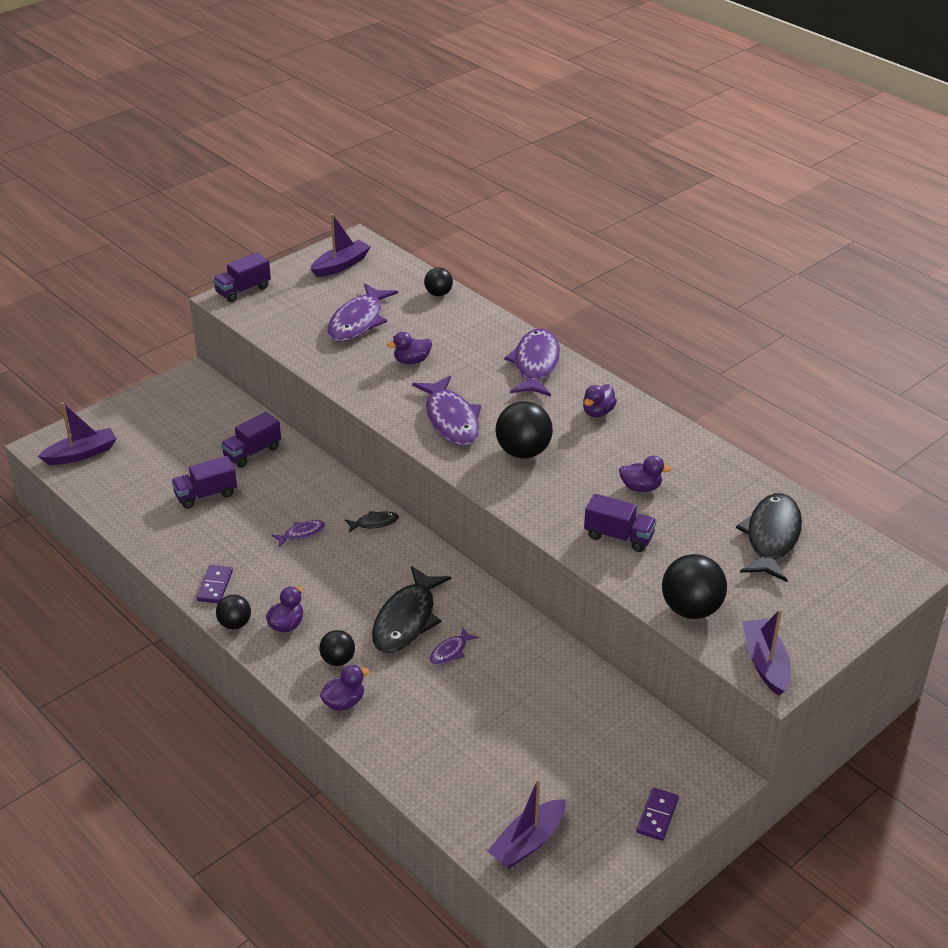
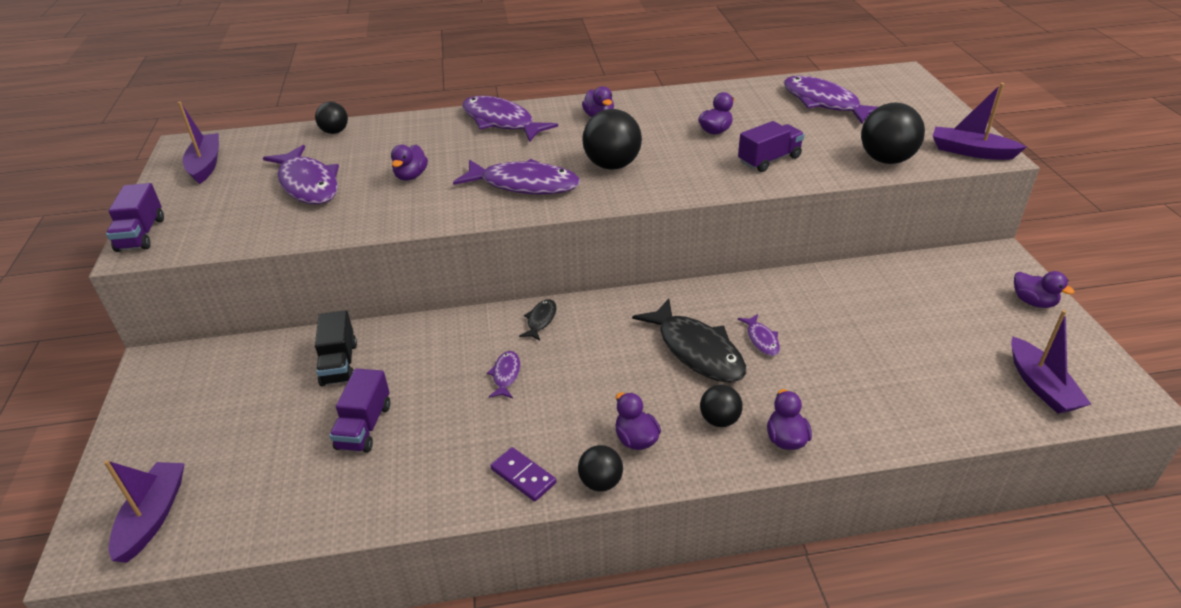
camera: 55 degrees left, 0 degrees up
purple truck [221,412,281,468] -> black truck [315,310,357,386]
purple domino [636,788,679,841] -> purple duck [1014,271,1074,308]
black fish [736,493,802,582] -> purple fish [784,76,878,123]

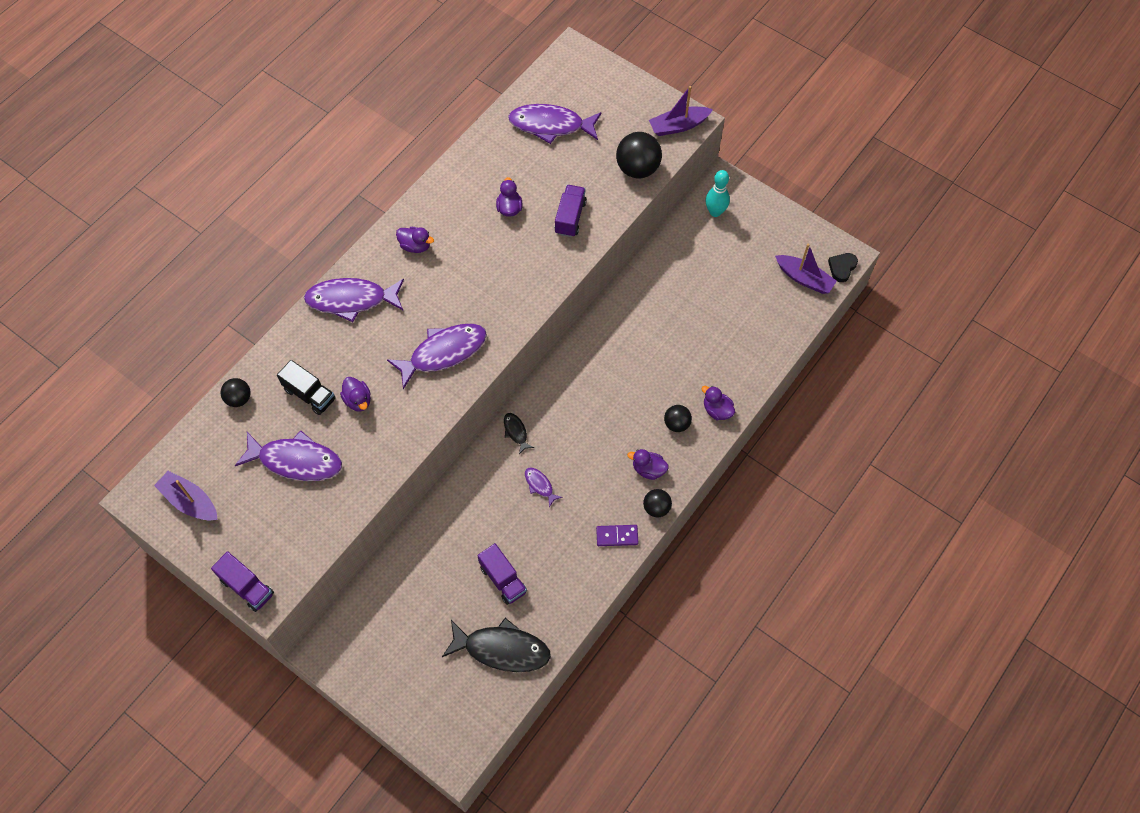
camera: 45 degrees left, 25 degrees up
purple boat [104,460,185,563] -> none
black truck [315,310,357,386] -> black truck moved to [277,360,336,415]
black ball [582,109,642,169] -> none
black fish [632,298,746,383] -> black fish moved to [442,618,551,672]
purple fish [738,314,780,356] -> none
purple duck [1014,271,1074,308] -> none
none -> turquoise bowling pin [706,170,730,217]
none -> black heart [828,253,858,282]

